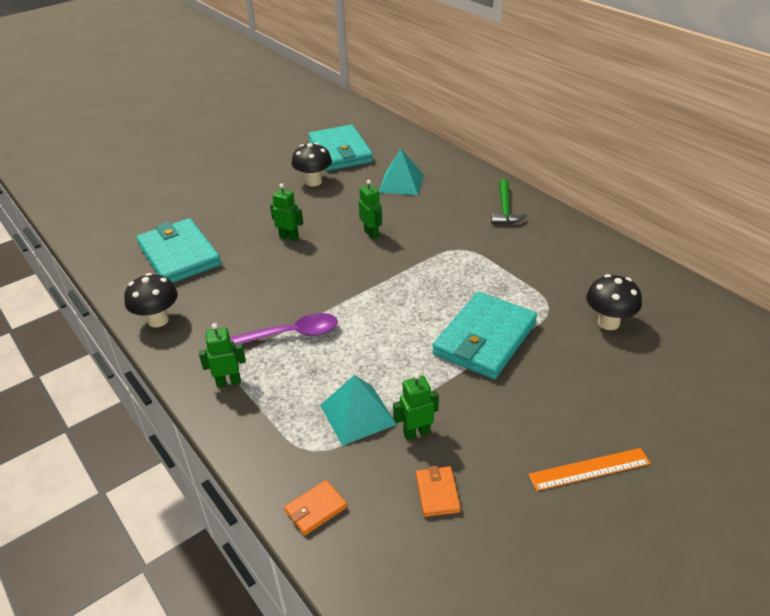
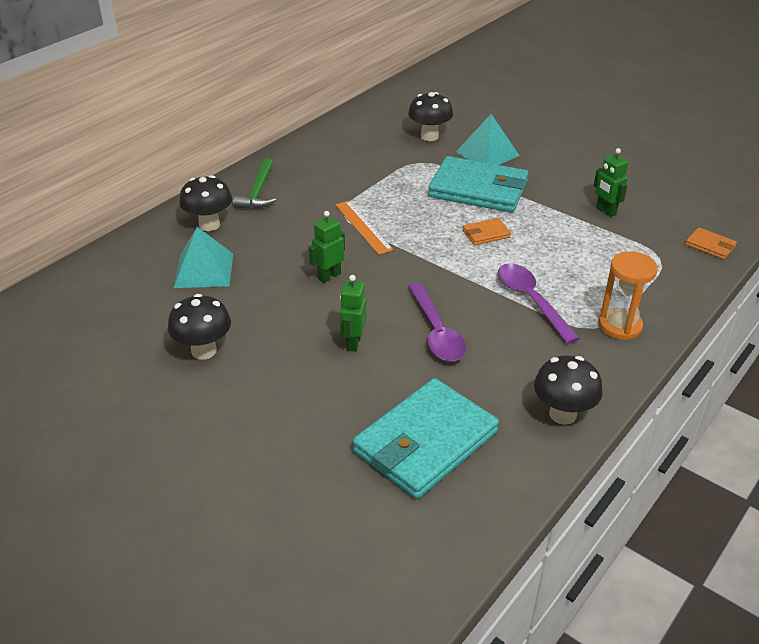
camera: 105 degrees left, 0 degrees up
green robot [199,323,246,387] -> orange hourglass [599,251,658,340]
turquoise wallet [308,125,373,171] -> none
turquoise pyramid [320,375,397,446] -> turquoise pyramid moved to [456,114,520,165]
orange wallet [416,466,461,517] -> orange wallet moved to [463,218,511,245]
green hammer [491,179,527,224] -> green hammer turned 105 degrees clockwise [233,158,276,209]
orange ruler [528,448,651,491] -> orange ruler moved to [335,201,393,255]
none -> black mushroom [179,175,232,231]
none -> purple spoon [408,283,466,362]

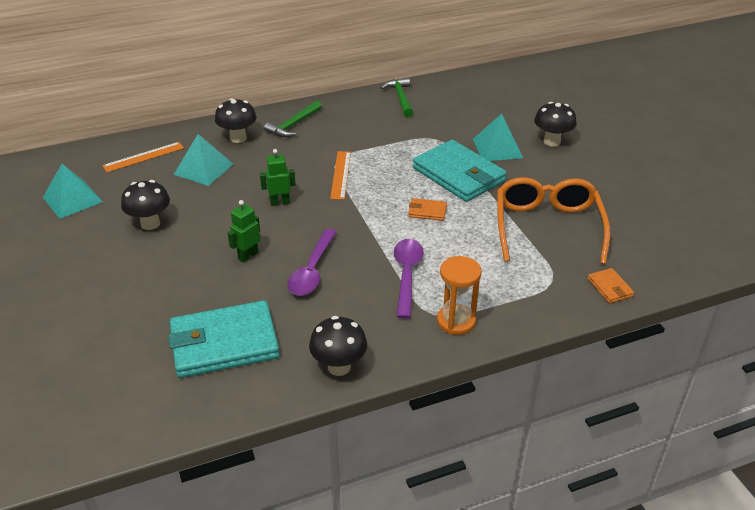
camera: 30 degrees right, 0 degrees up
black mushroom [408,92,453,141] -> black mushroom moved to [534,102,577,147]
green robot [594,148,628,217] -> orange glasses [497,177,610,264]
none -> turquoise pyramid [43,164,103,219]
none -> orange ruler [102,142,184,172]
none -> green hammer [381,78,413,117]

